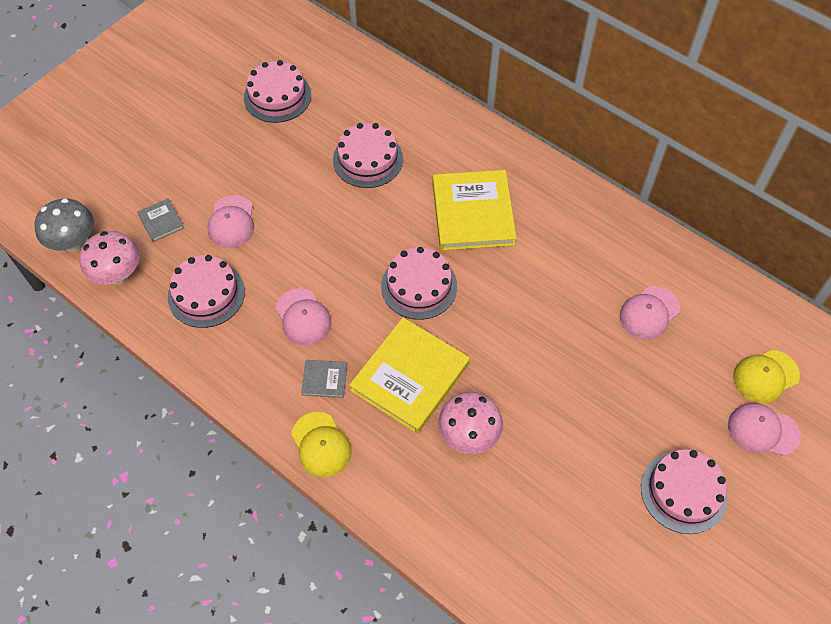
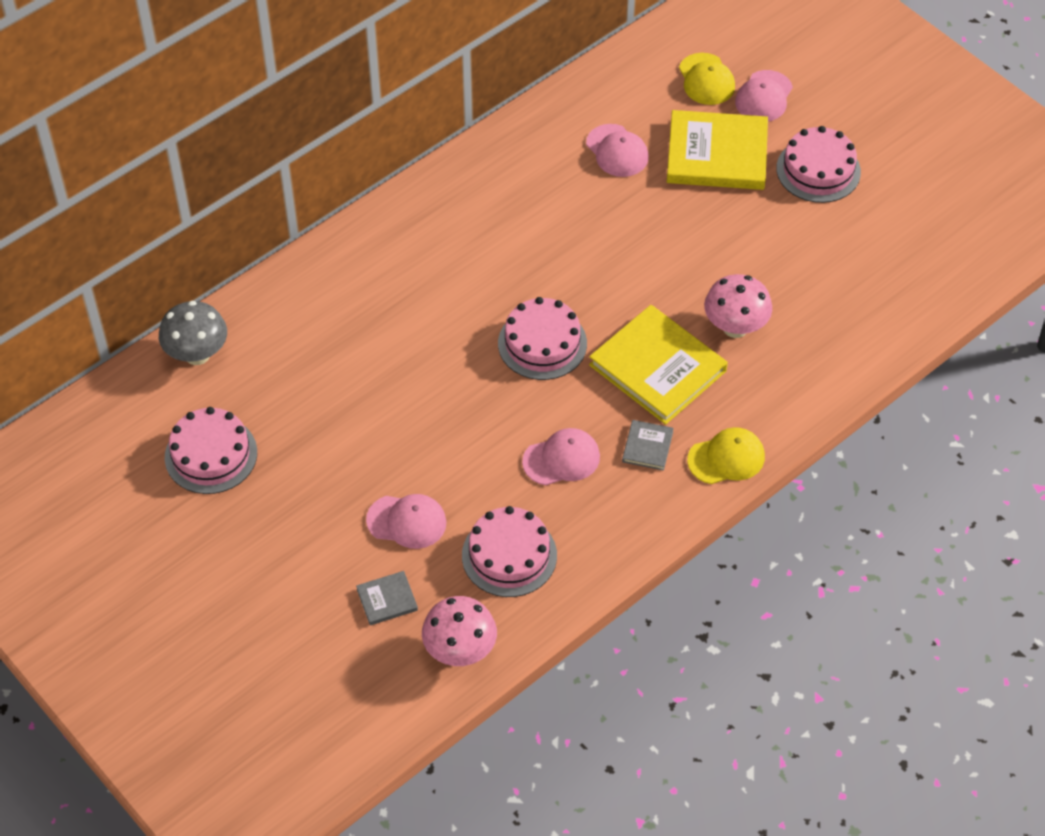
camera: 80 degrees left, 5 degrees down
grey mushroom [35,199,94,252] -> grey mushroom moved to [159,301,227,365]
pink cake [333,123,403,188] -> none
yellow book [433,170,517,251] -> yellow book moved to [667,110,768,190]

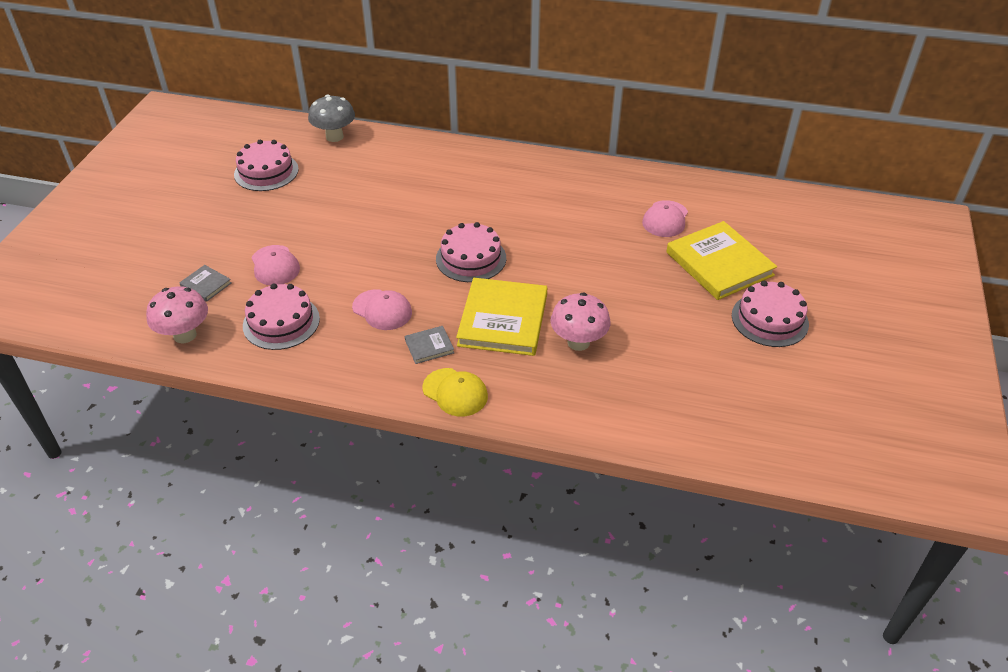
camera: 55 degrees right, 10 degrees down
yellow cap [679,53,735,105] -> none
pink cap [735,70,793,121] -> none

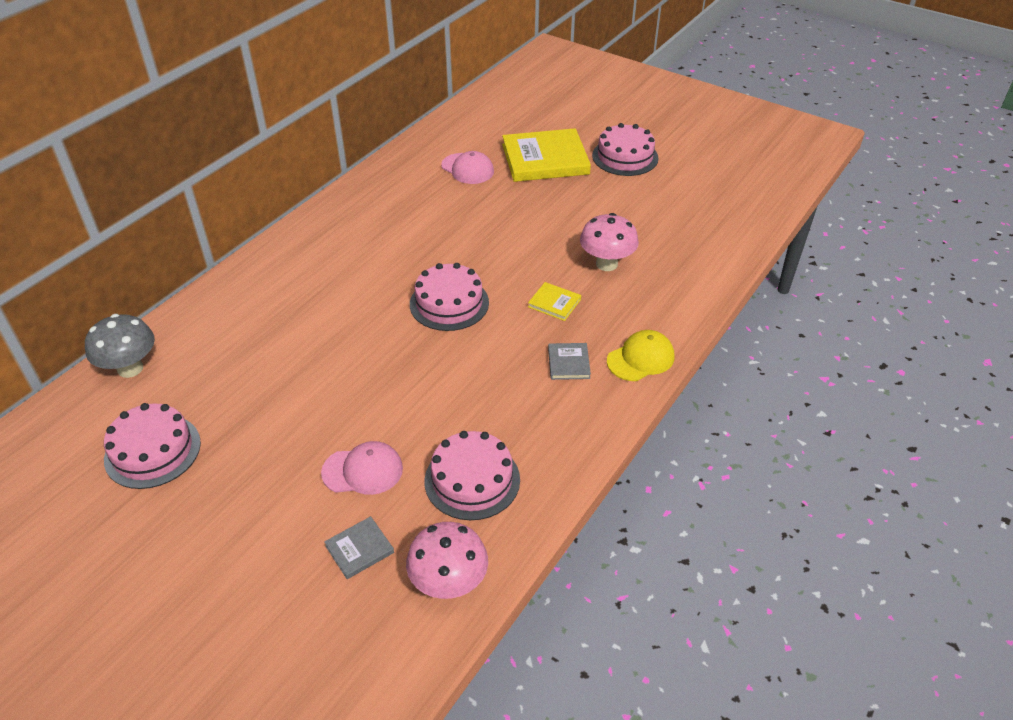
camera: 70 degrees left, 0 degrees up
pink cap [352,289,412,330] -> none
yellow book [456,278,547,356] -> yellow book [528,282,581,321], size x0.45

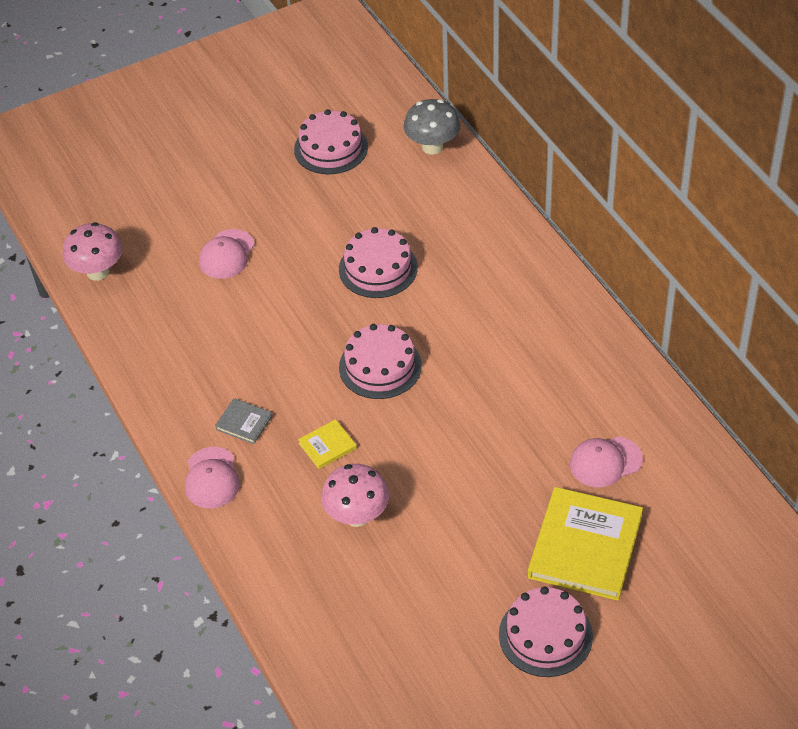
camera: 120 degrees right, 5 degrees up
grey book [324,516,394,579] -> none
pink cake [424,431,520,520] -> pink cake moved to [339,227,418,298]
yellow cap [607,330,674,381] -> pink cap [185,447,240,508]

